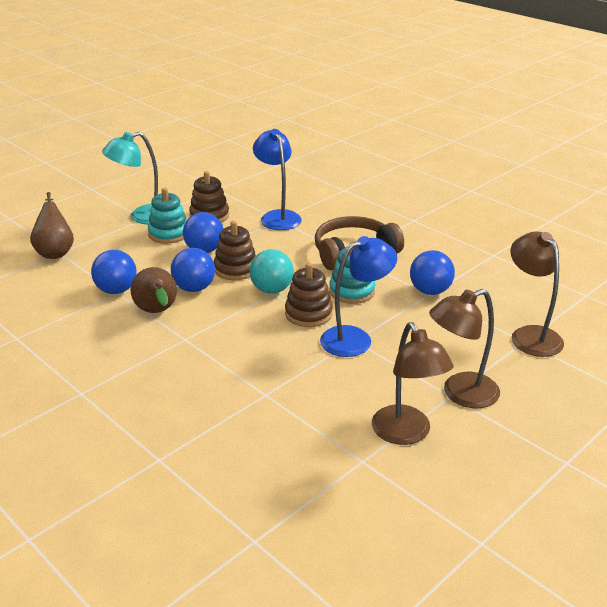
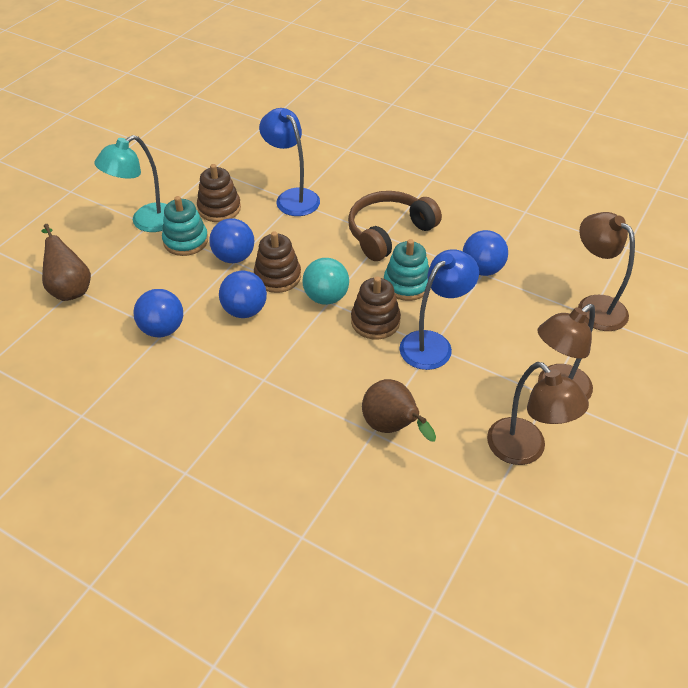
camera: 15 degrees left, 15 degrees up
brown pear [130,267,177,313] -> brown pear moved to [362,379,436,442]

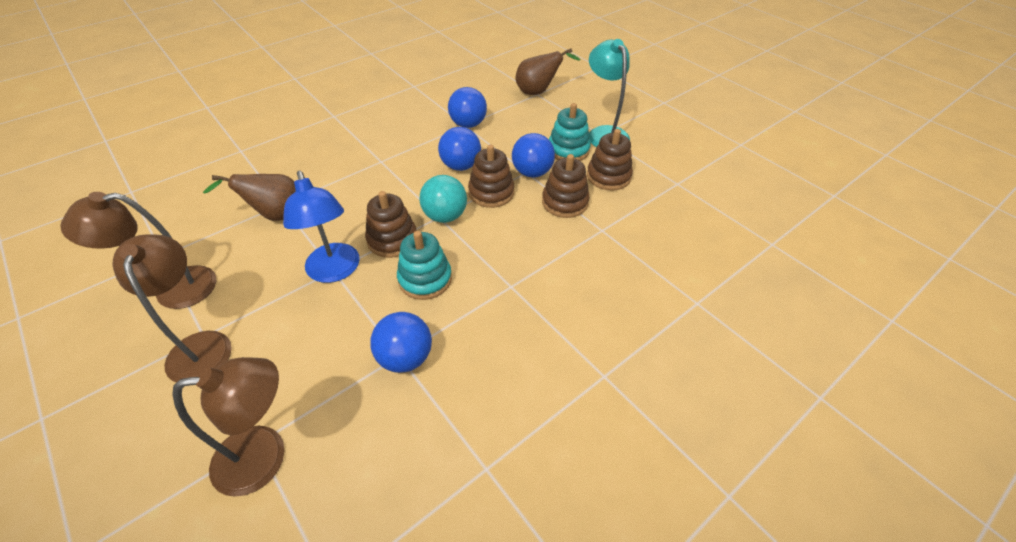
camera: 110 degrees right, 0 degrees up
blue lamp [259,108,320,216] -> none
brown headphones [348,191,442,261] -> none
none -> brown stacking toy [542,154,590,218]

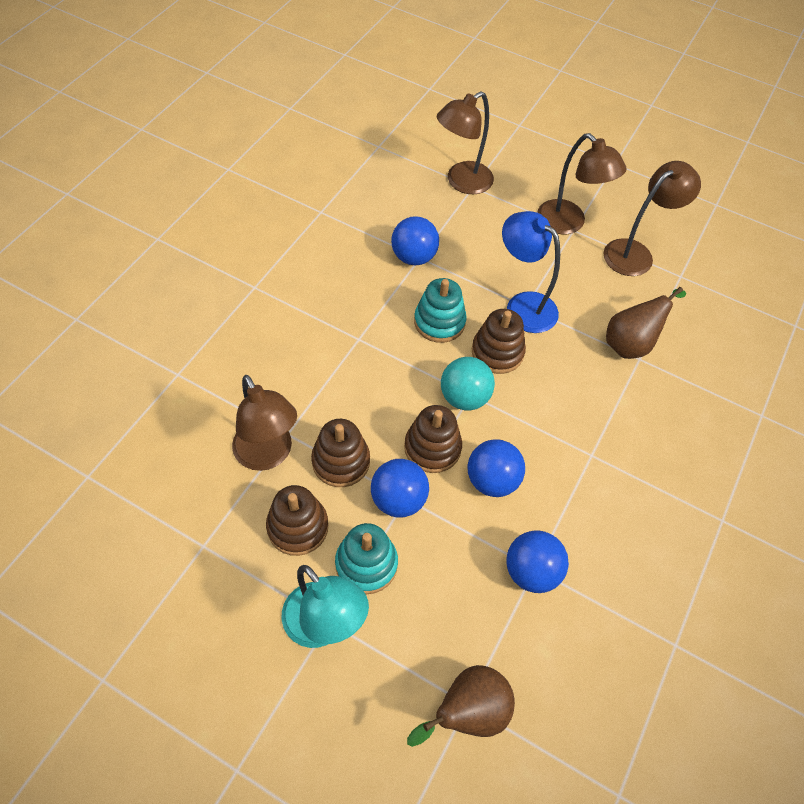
camera: 155 degrees right, 10 degrees up
none -> brown lamp [232,375,297,471]

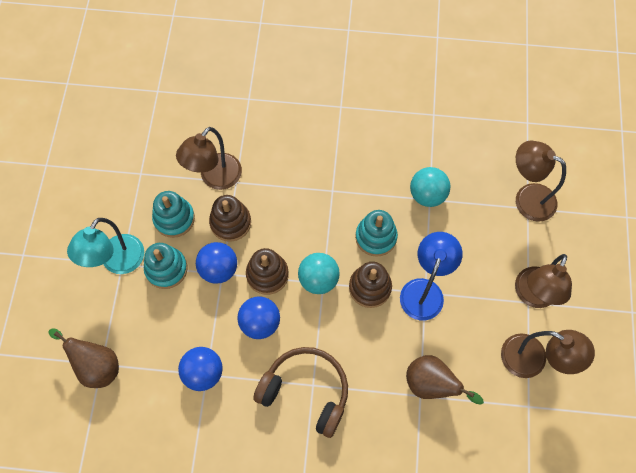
camera: 70 degrees right, 10 degrees up
brown stacking toy [266,485,328,556] -> turquoise stacking toy [152,191,195,238]
blue ball [391,216,439,265] -> turquoise ball [410,167,450,207]
none -> brown headphones [253,347,348,438]

